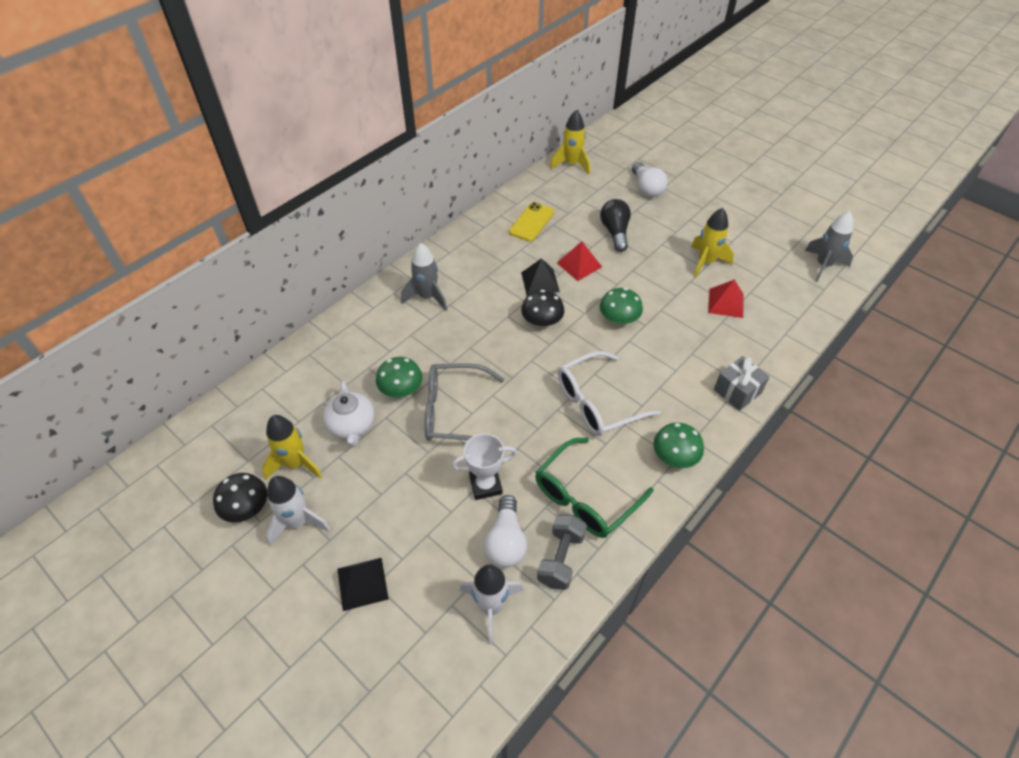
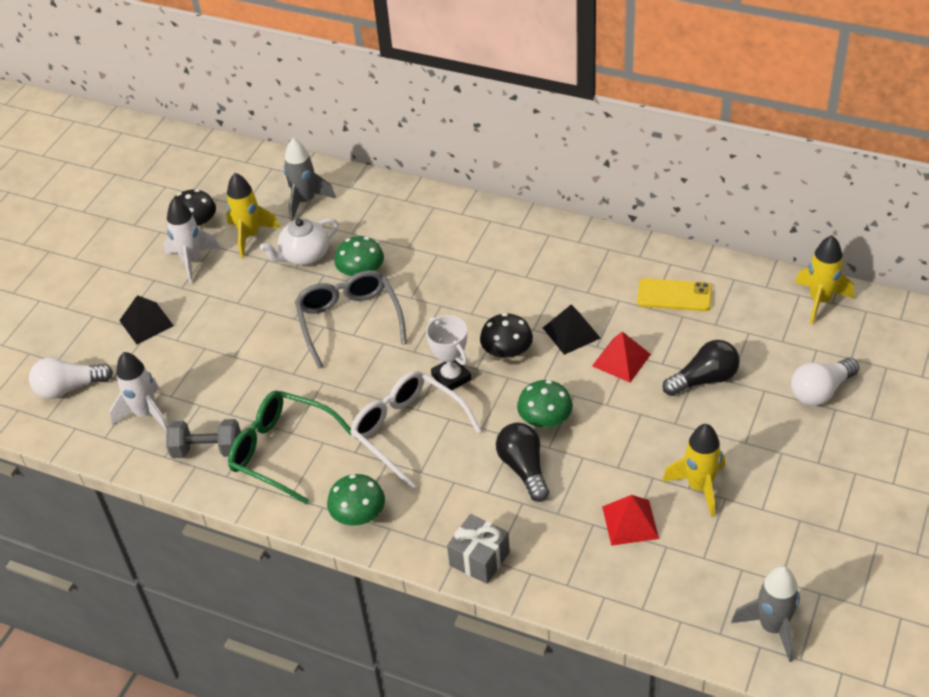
camera: 75 degrees right, 5 degrees down
grey rocket [401,243,447,311] -> grey rocket moved to [284,138,336,221]
white trophy [452,433,517,500] -> white trophy moved to [426,315,471,390]
white light bulb [484,495,527,568] -> white light bulb moved to [29,357,113,399]
none -> black light bulb [496,423,549,502]

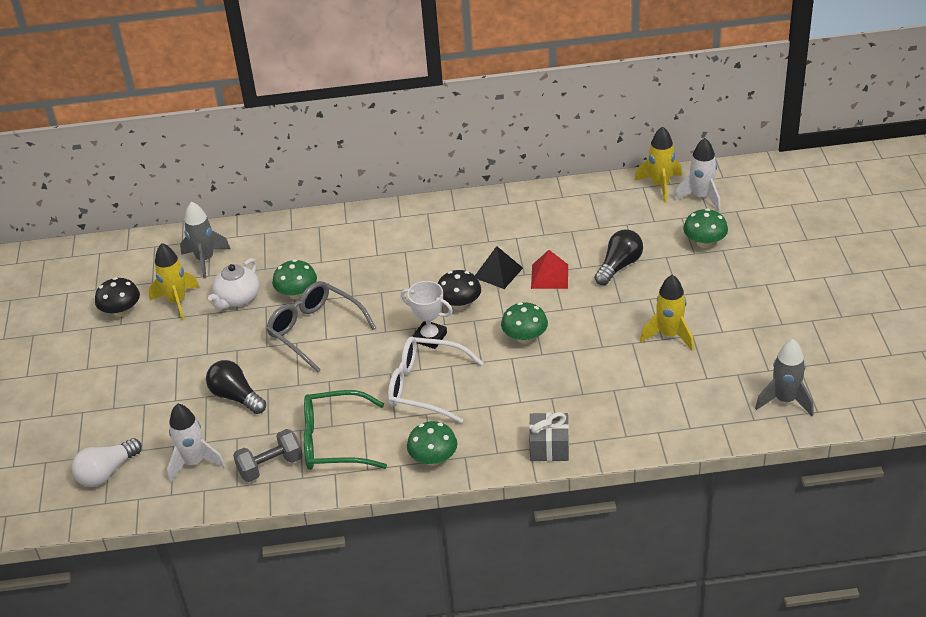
camera: 30 degrees left, 5 degrees down
black pyramid [119,295,174,344] -> none
white rocket [164,198,221,284] -> white rocket moved to [674,138,721,211]
black light bulb [496,423,549,502] -> black light bulb moved to [206,360,266,414]
red pyramid [602,495,659,546] -> none
yellow phone [637,278,712,311] -> none
white light bulb [791,358,859,406] -> green mushroom [683,209,728,248]

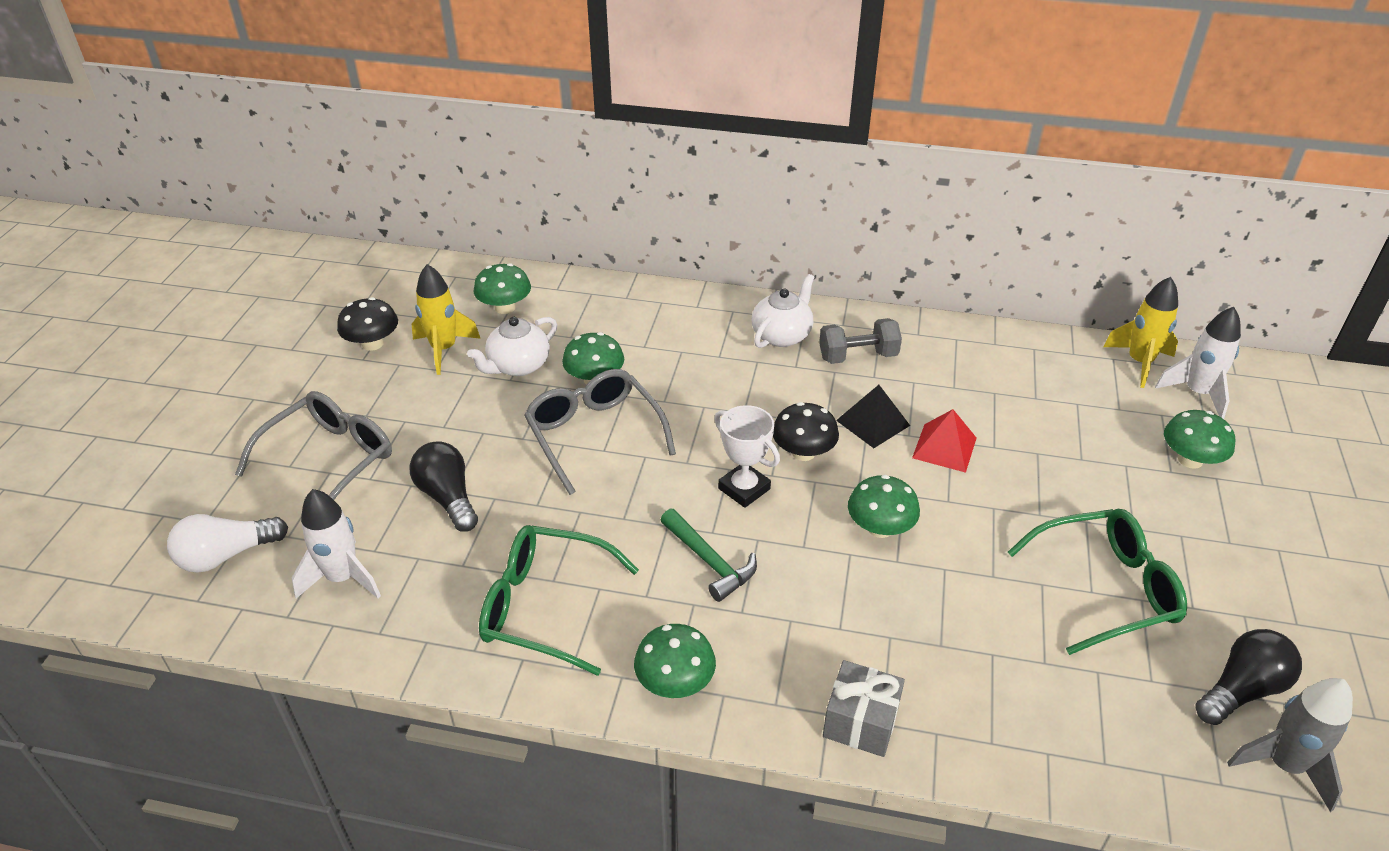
camera: 15 degrees right, 0 degrees up
grey rocket [180,202,230,279] -> green mushroom [473,263,531,314]
grey dumbbell [233,429,303,482] -> grey dumbbell moved to [819,318,902,364]
white glasses [388,336,483,423] -> green hammer [660,509,757,602]
black light bulb [595,229,643,285] -> black light bulb moved to [1196,629,1302,725]
yellow rocket [640,275,694,351] -> green glasses [1008,509,1187,655]
none -> grey glasses [235,391,392,500]
none -> white teapot [752,274,814,348]

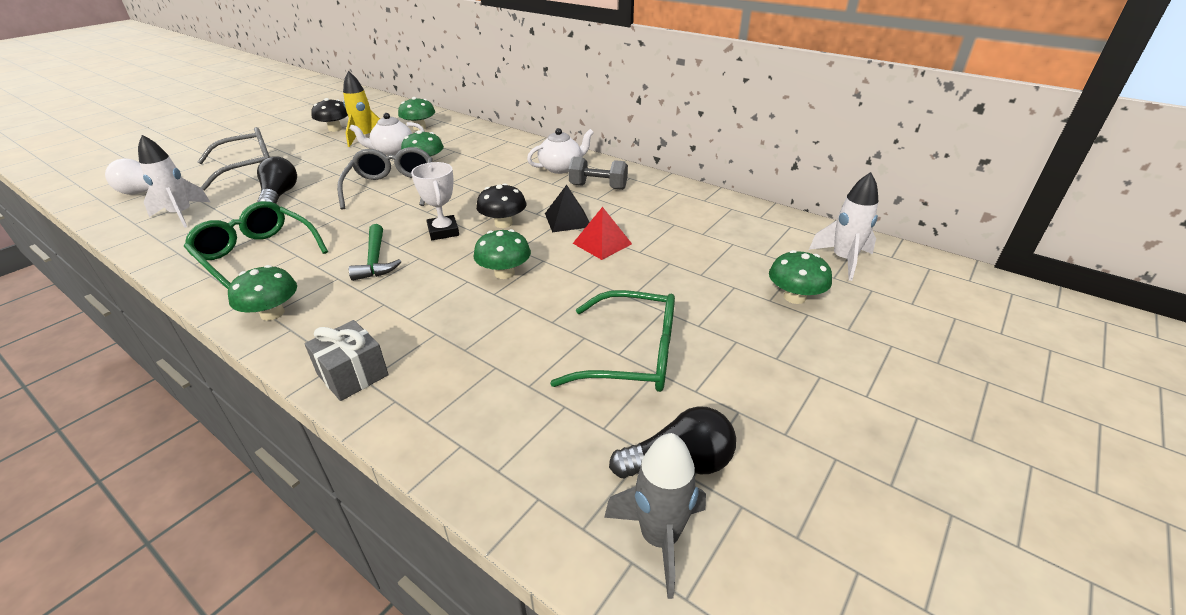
camera: 25 degrees right, 5 degrees down
yellow rocket [1103,277,1178,388] -> none

